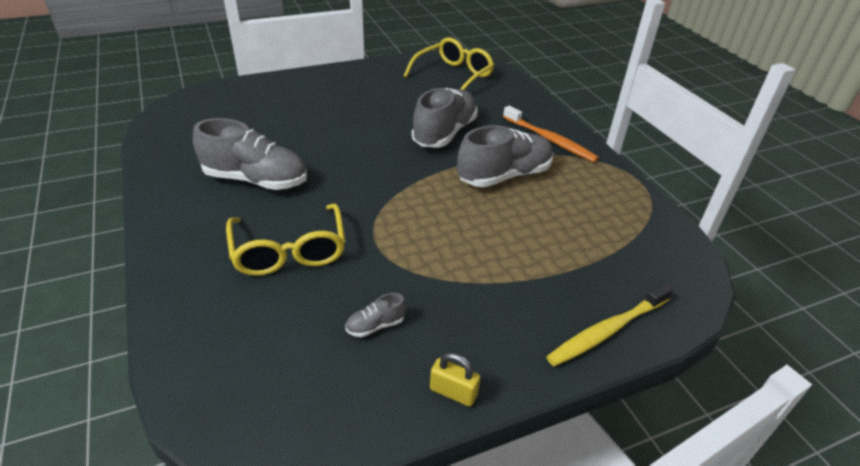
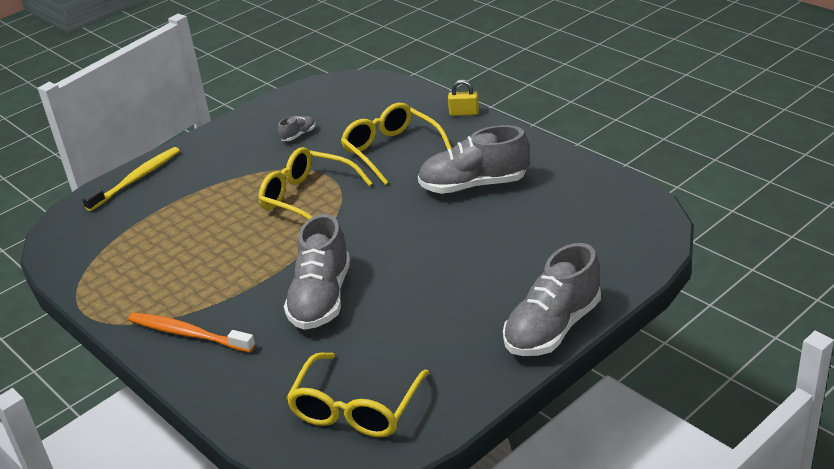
camera: 165 degrees right, 5 degrees down
yellow padlock [430,353,480,407] -> yellow padlock moved to [448,80,479,116]
grey shoe [457,125,554,187] -> grey shoe moved to [503,243,601,356]
none -> yellow glasses [259,147,372,220]

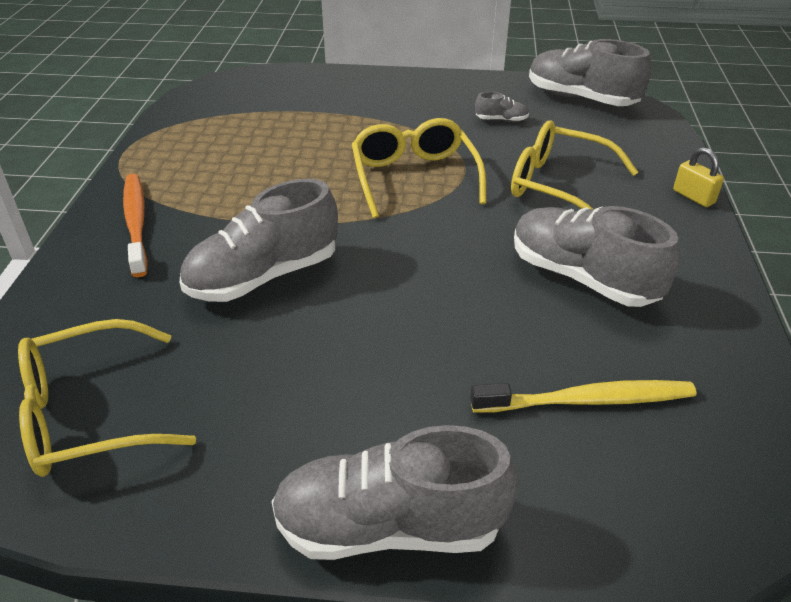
camera: 45 degrees right, 5 degrees up
yellow toothbrush [82,147,180,211] -> yellow toothbrush moved to [470,380,696,413]
yellow glasses [341,103,452,185] -> yellow glasses turned 75 degrees counterclockwise [511,120,638,209]
none -> grey shoe [529,39,651,106]

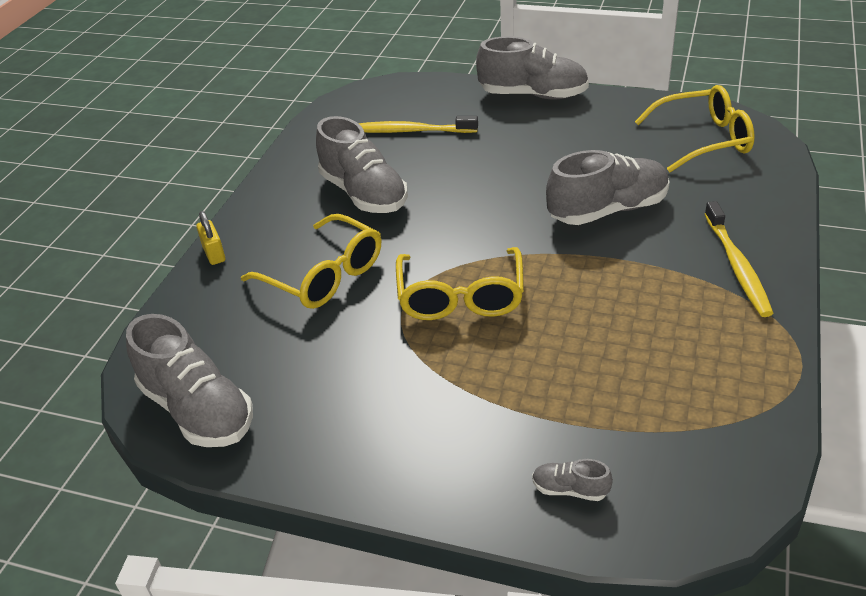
camera: 165 degrees left, 0 degrees up
orange toothbrush [123,174,148,277] -> yellow toothbrush [705,201,774,317]
grey shoe [475,92,529,122] -> grey shoe moved to [532,459,613,501]

